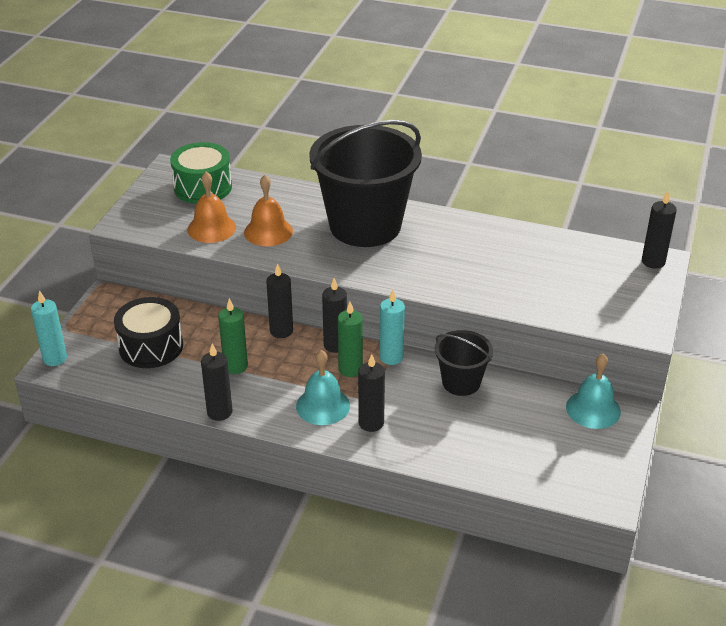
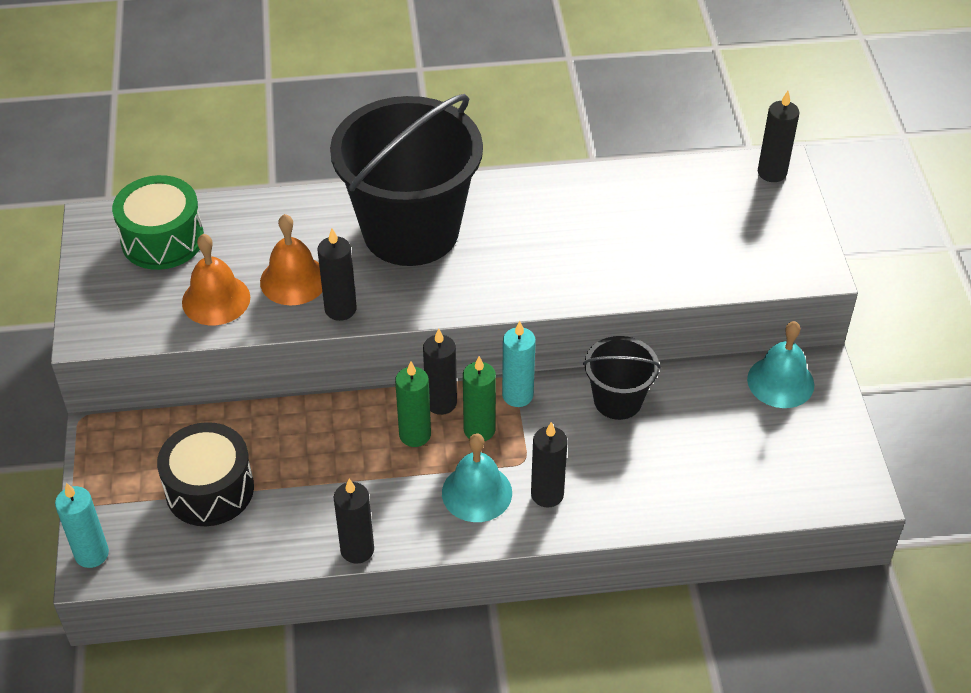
camera: 25 degrees left, 10 degrees up
green candle [218,298,248,374] -> green candle moved to [395,361,431,447]
black candle [266,263,293,338] -> black candle moved to [318,228,357,321]

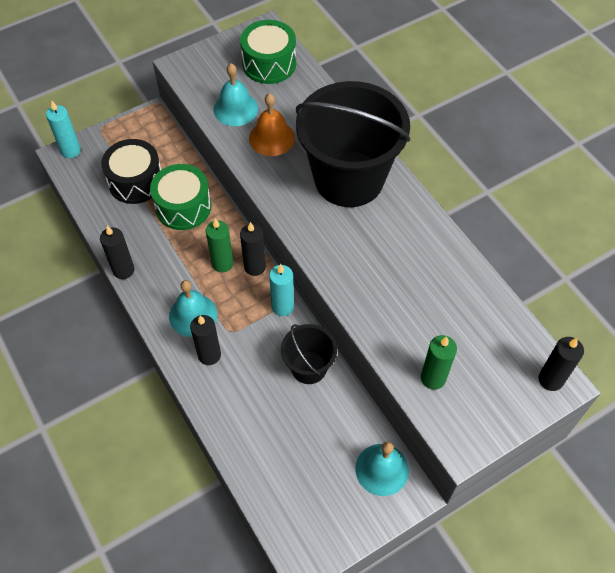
camera: 65 degrees right, 10 degrees up
orange bell [182,234,250,325] -> turquoise bell [213,63,258,126]
black candle [318,228,357,321] -> none
green candle [463,356,496,441] -> green candle moved to [421,335,457,390]
none -> green drum [150,164,211,230]

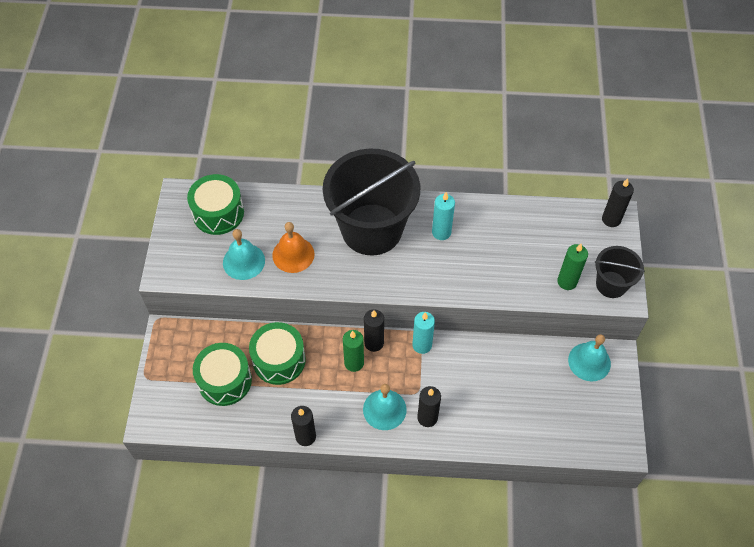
camera: 55 degrees left, 0 degrees up
turquoise candle [46,100,81,158] -> turquoise candle moved to [432,192,455,240]
black drum [101,139,161,204] -> green drum [193,343,252,406]
black bucket [281,324,337,384] -> black bucket moved to [595,246,645,298]

